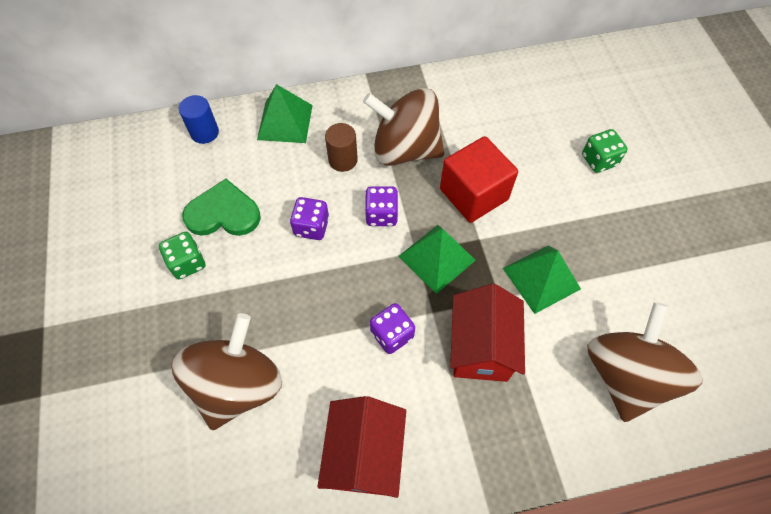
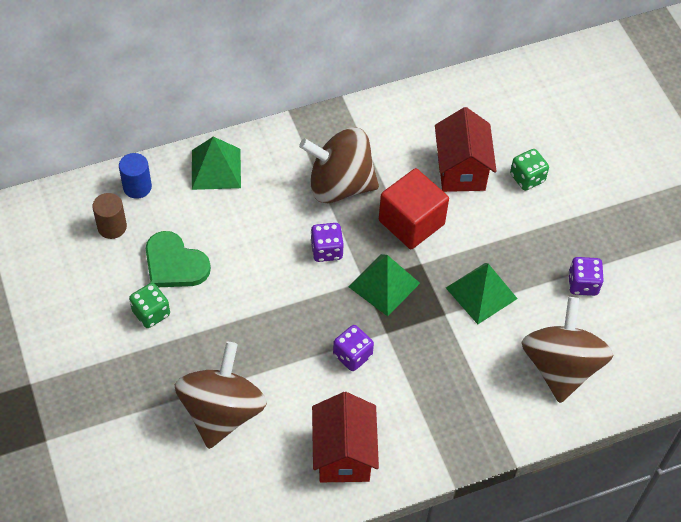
camera: 10 degrees left, 5 degrees down
green heart [182,179,261,236] -> green heart turned 135 degrees counterclockwise [146,231,211,287]
purple dice [290,197,329,240] -> purple dice moved to [568,257,604,296]
brown cylinder [325,123,358,172] -> brown cylinder moved to [92,193,127,239]
red house [450,284,525,382] -> red house moved to [435,107,497,192]

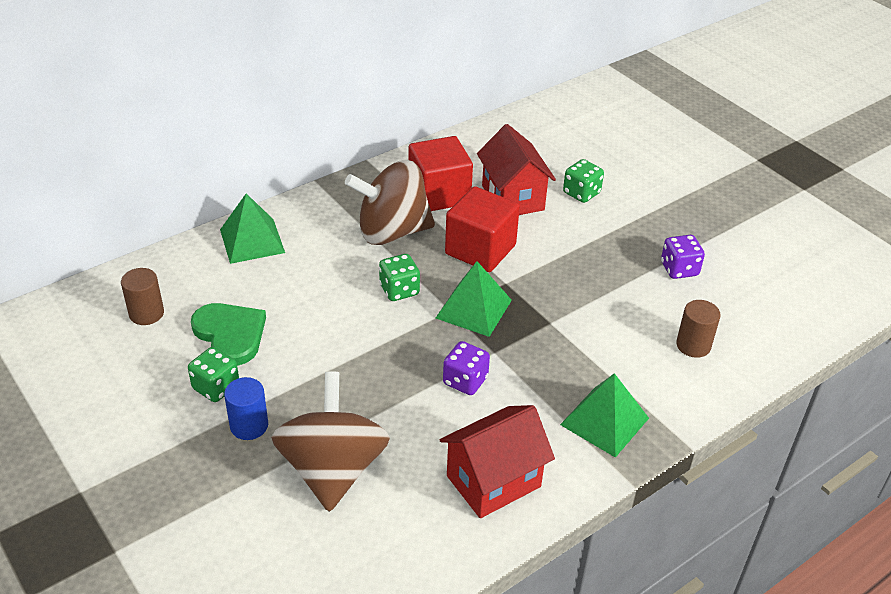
camera: 15 degrees left, 15 degrees down
blue cylinder [119,153,152,199] -> blue cylinder moved to [224,377,268,440]
green heart [146,231,211,287] -> green heart turned 150 degrees counterclockwise [191,303,266,366]
purple dice [311,223,344,262] -> green dice [379,254,420,301]
red house [312,392,379,482] -> red house turned 75 degrees clockwise [440,405,555,518]
green pyramid [446,263,518,324] -> green pyramid moved to [560,373,649,458]
brown spinning top [522,297,613,403] -> brown cylinder [676,300,721,358]
none -> red cube [409,136,473,211]

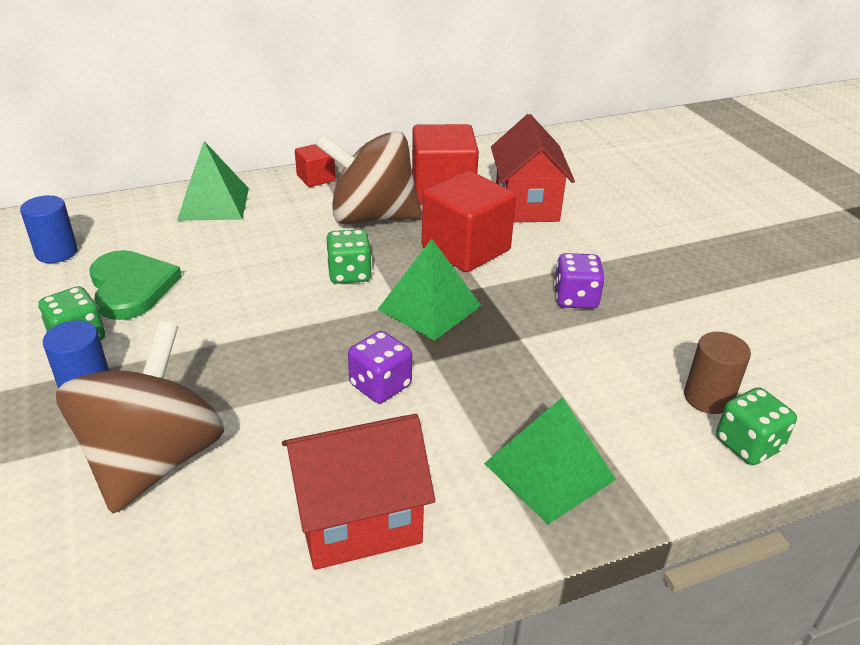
camera: 15 degrees right, 5 degrees down
brown cylinder [121,268,164,325] -> blue cylinder [20,195,78,263]
green dice [563,159,604,203] -> green dice moved to [716,387,797,465]
purple dice [661,235,705,279] -> purple dice moved to [554,253,605,309]
none -> red cube [295,144,336,187]

